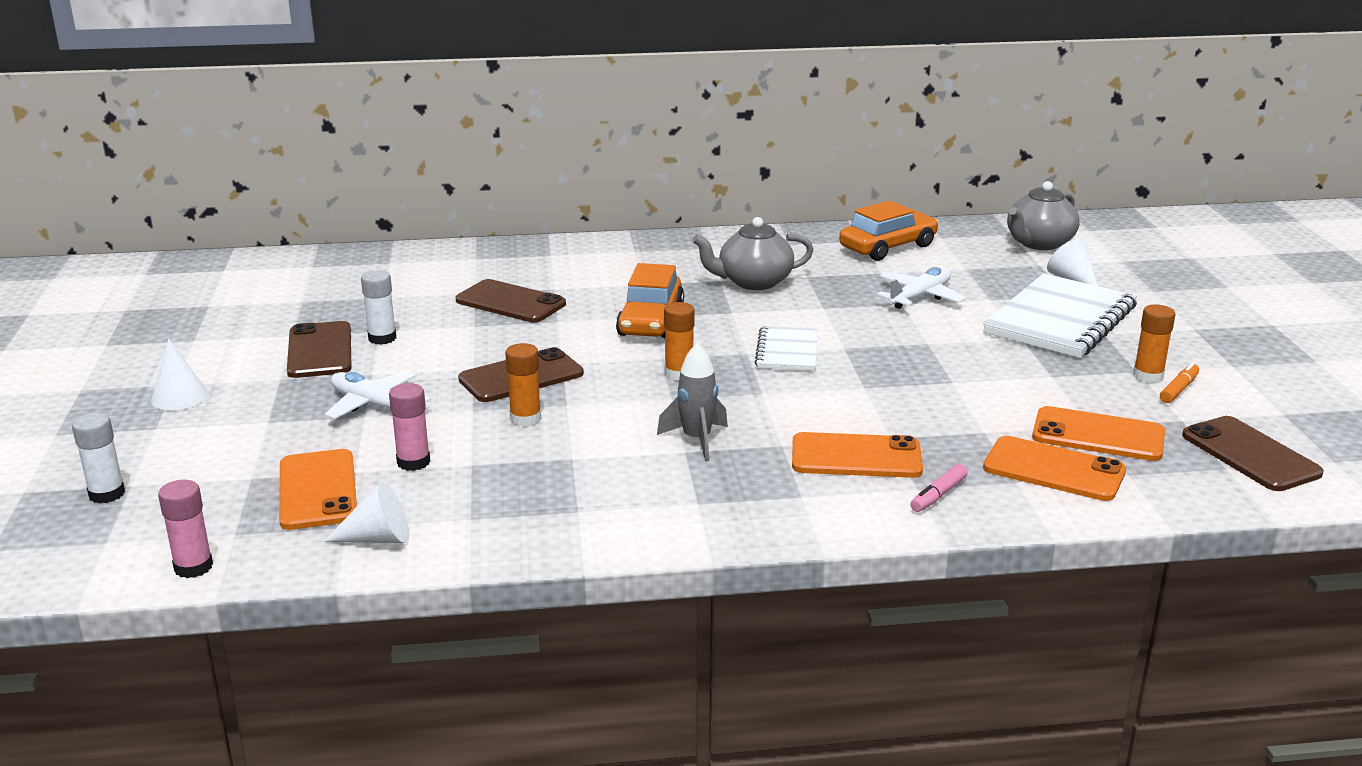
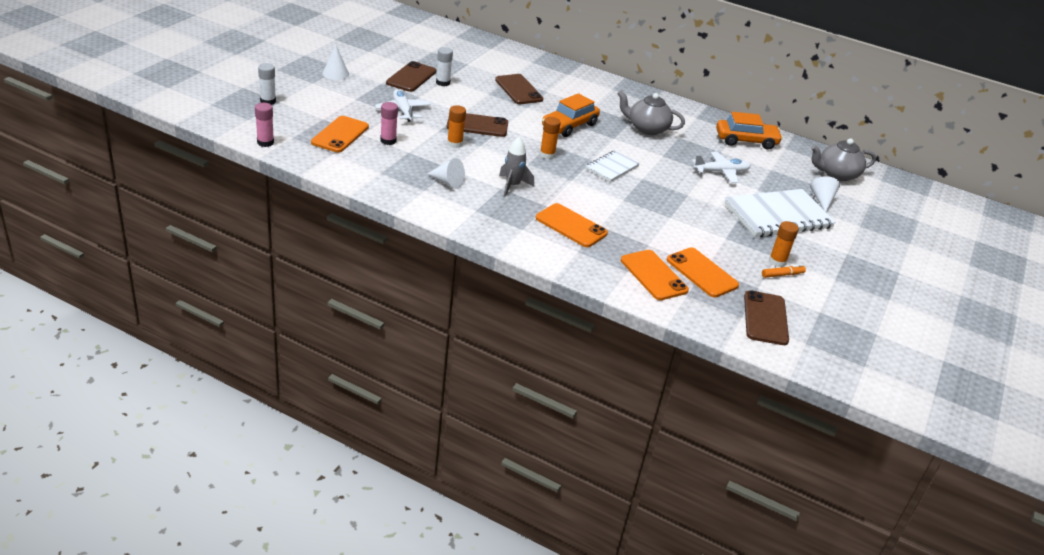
camera: 30 degrees right, 10 degrees up
white cone [323,482,409,543] -> white cone moved to [427,158,465,189]
pink marker [910,464,968,512] -> none

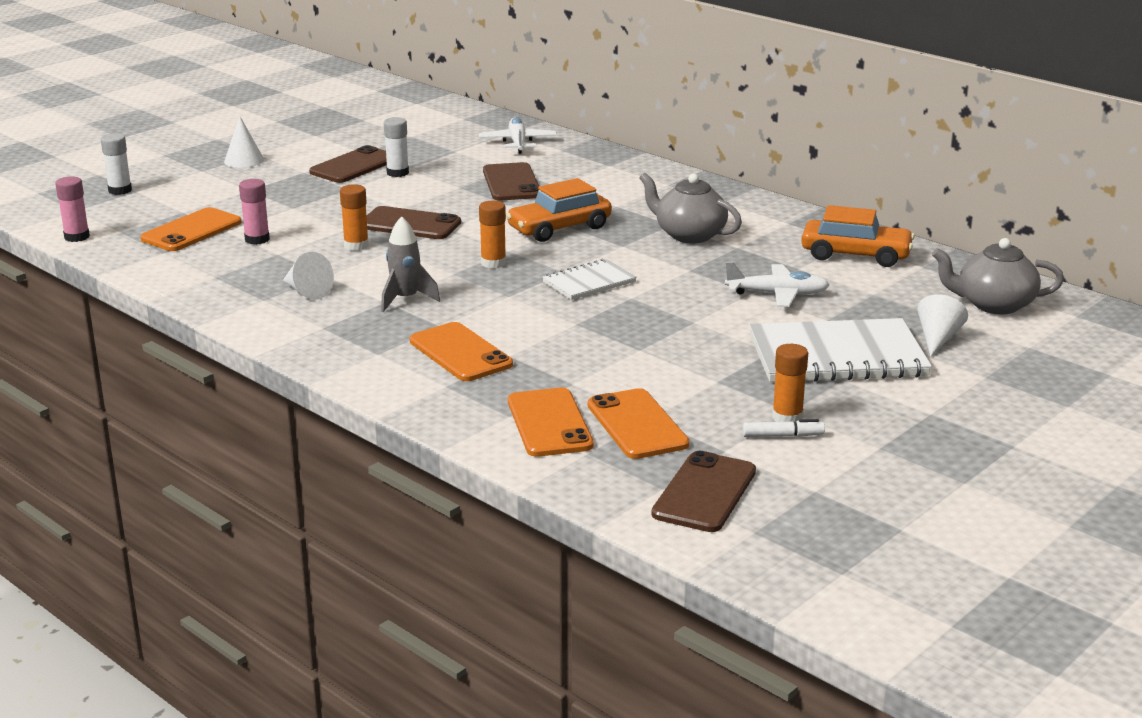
camera: 20 degrees right, 10 degrees down
white plane [375,89,431,122] -> white plane moved to [479,117,557,154]
orange marker [762,265,806,278] -> white marker [743,419,825,437]

